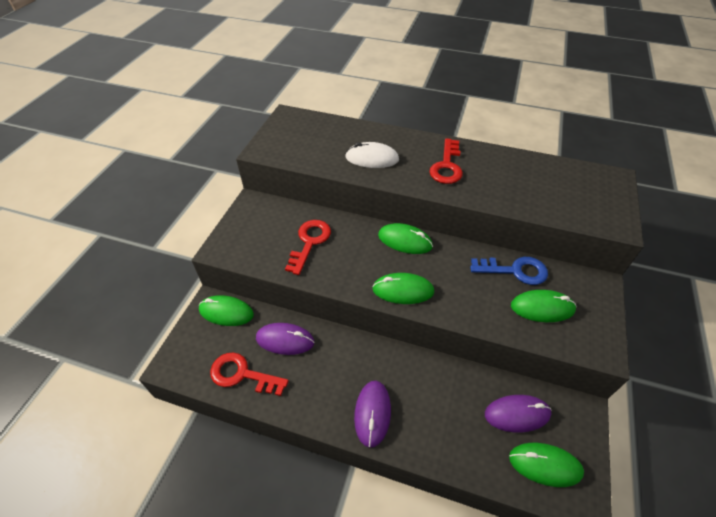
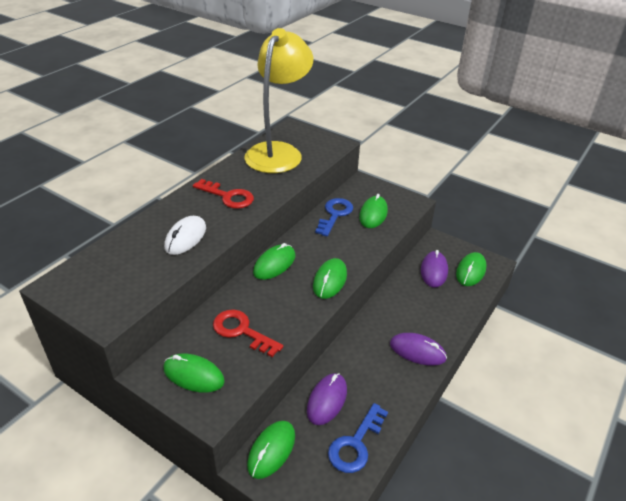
camera: 75 degrees left, 10 degrees down
red key [210,352,289,396] -> blue key [328,403,388,473]
none -> green mouse [164,353,225,393]
none -> yellow lamp [244,28,313,173]

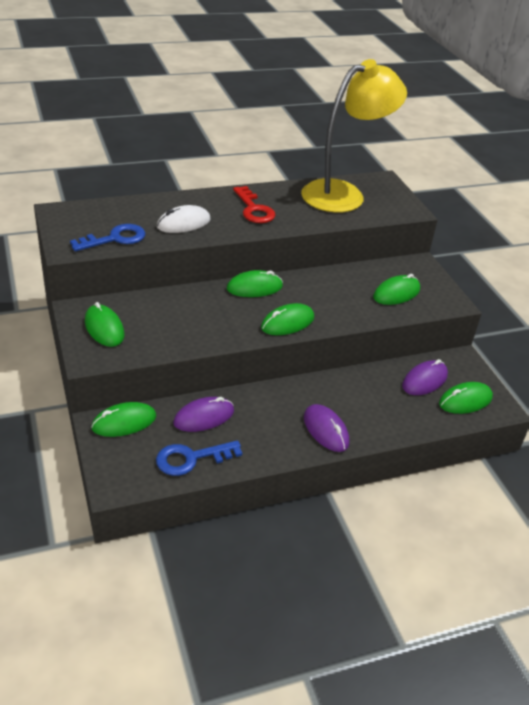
camera: 35 degrees right, 0 degrees up
red key [213,309,283,357] -> none
blue key [315,198,353,237] -> blue key moved to [70,224,145,251]

